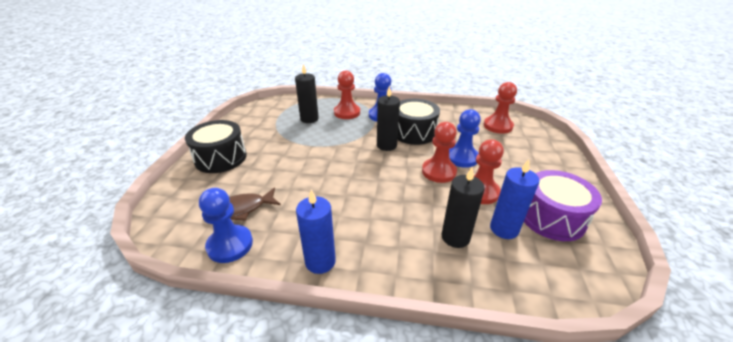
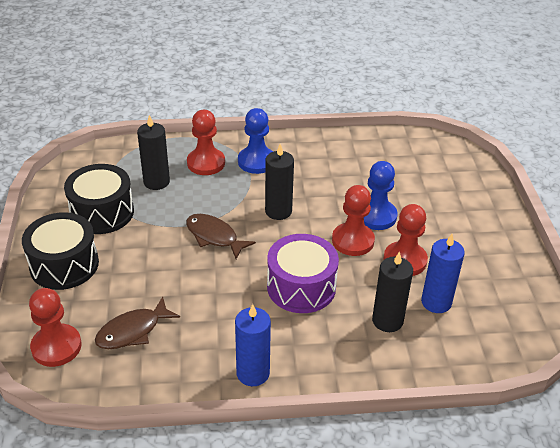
camera: 15 degrees left, 5 degrees up
blue pawn [199,188,253,263] -> none
black drum [398,99,440,145] -> black drum moved to [64,164,134,234]
red pawn [484,82,517,134] -> red pawn moved to [29,288,82,367]
purple drum [524,170,602,241] -> purple drum moved to [267,234,339,313]
none -> brown fish [186,214,256,259]

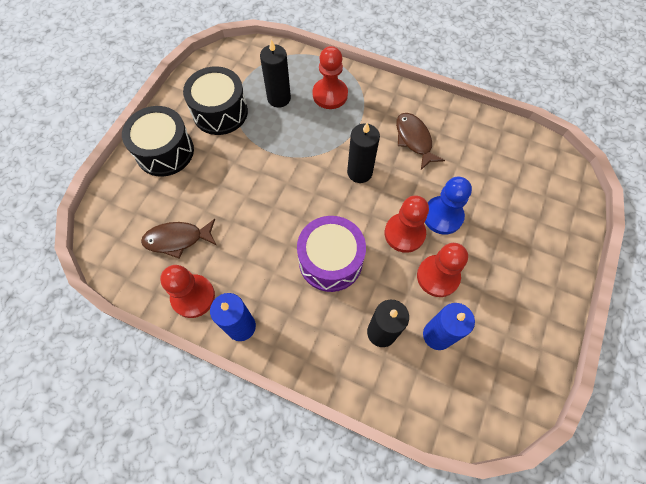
camera: 30 degrees right, 25 degrees up
red pawn [29,288,82,367] -> red pawn moved to [160,265,215,318]
brown fish [186,214,256,259] -> brown fish moved to [396,113,445,170]
blue pawn [238,108,273,174] -> none

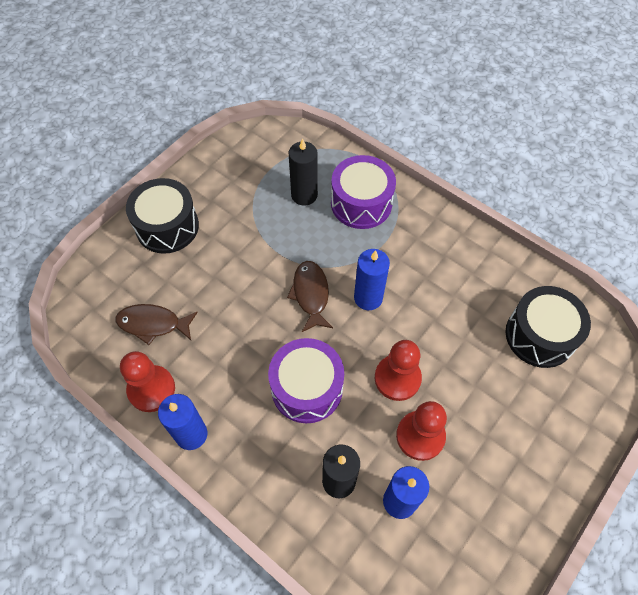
camera: 15 degrees right, 5 degrees down
black drum [183,66,248,135] -> black drum moved to [505,286,591,368]
red pawn [312,46,348,109] -> purple drum [331,155,396,229]
black candle [347,123,380,183] -> blue candle [354,249,390,310]
brown fish [396,113,445,170] -> brown fish moved to [287,261,333,332]
blue pawn [425,177,472,235] -> none

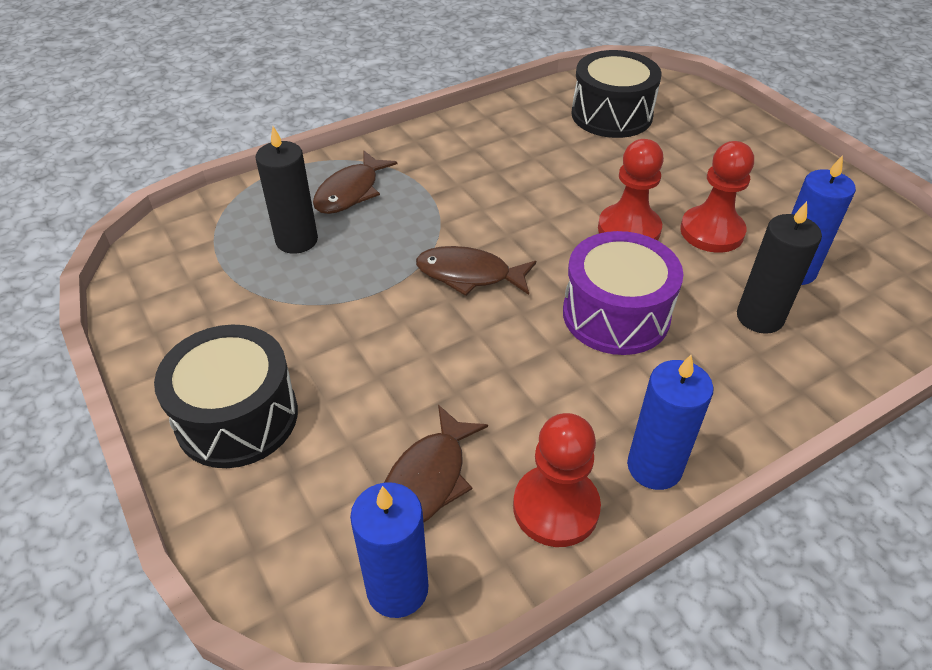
camera: 70 degrees left, 15 degrees down
purple drum [331,155,396,229] -> brown fish [313,151,397,214]
blue candle [354,249,390,310] -> blue candle moved to [350,482,428,618]

